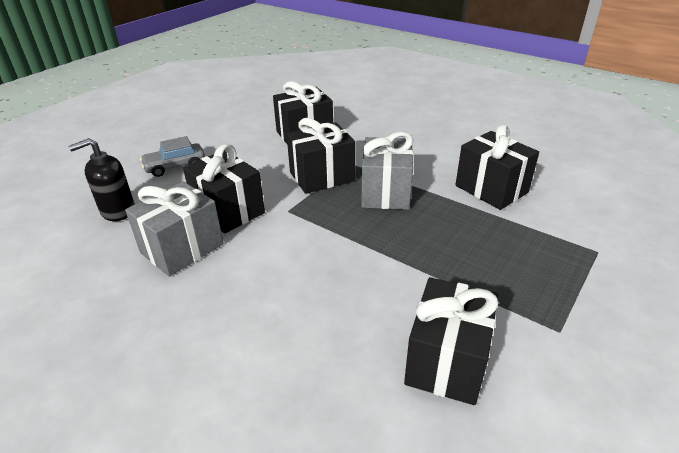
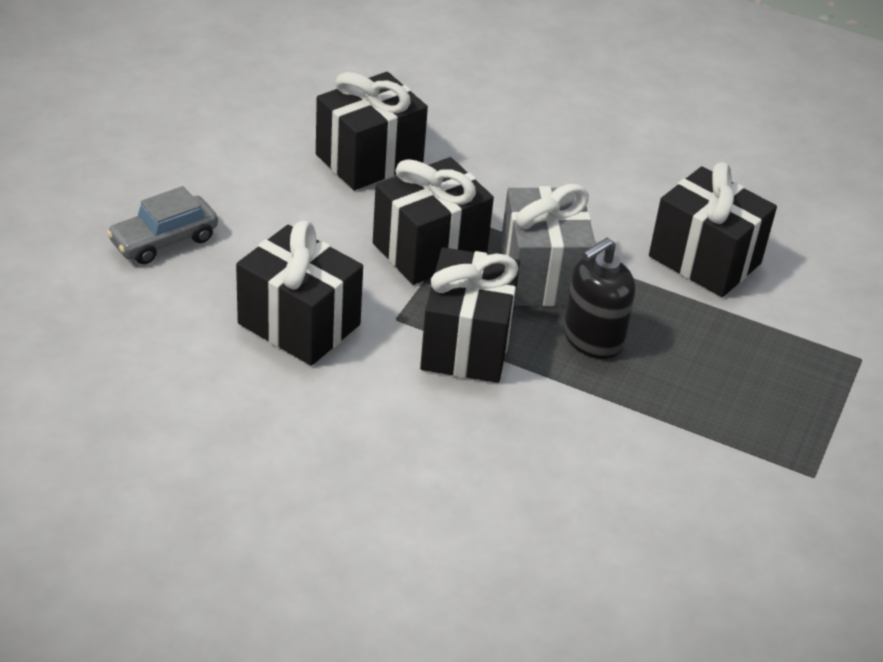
camera: 15 degrees left, 5 degrees up
black soap dispenser [68,138,135,221] -> black soap dispenser moved to [564,238,636,359]
grey gift [125,182,224,276] -> none
black gift [404,277,499,405] -> black gift moved to [420,247,520,383]

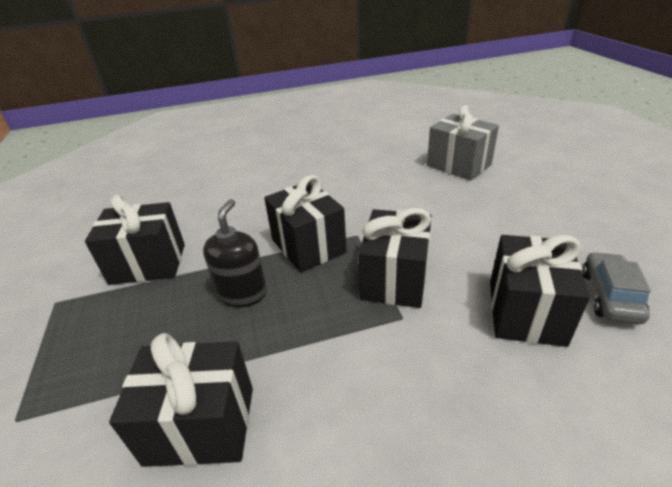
camera: 145 degrees right, 5 degrees down
grey car [107,186,218,264] -> grey car moved to [582,252,651,324]
black gift [236,221,363,366] -> black gift moved to [85,195,185,285]
grey gift [500,184,596,306] -> grey gift moved to [427,105,499,181]

